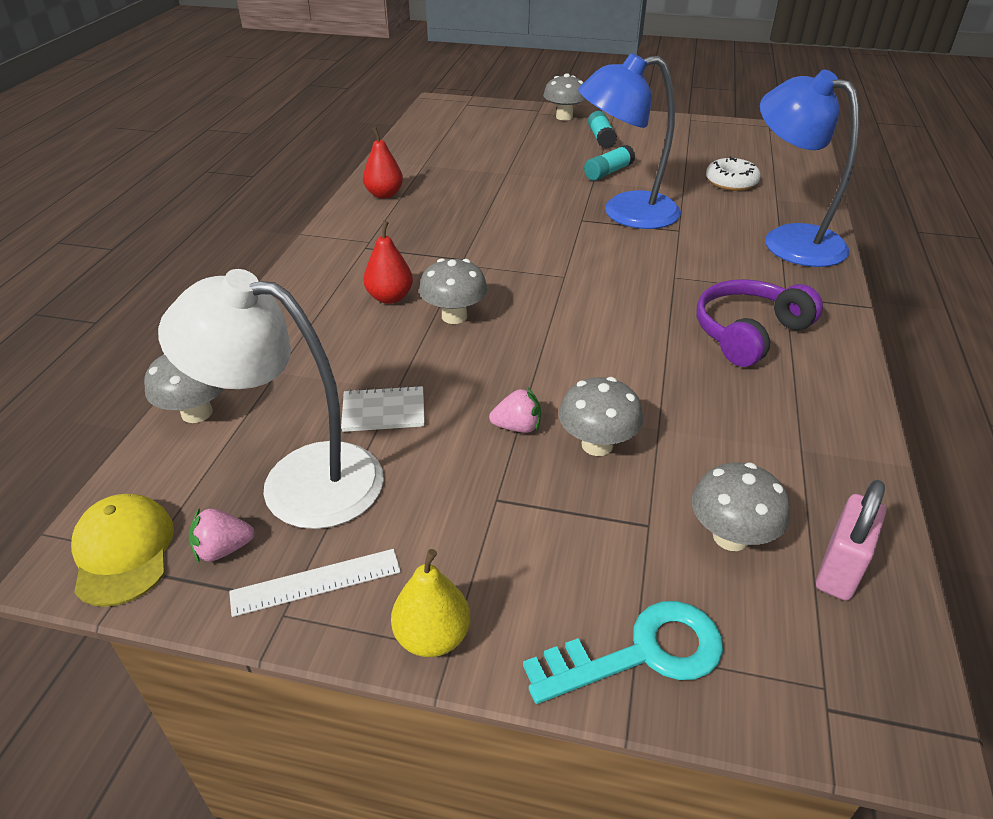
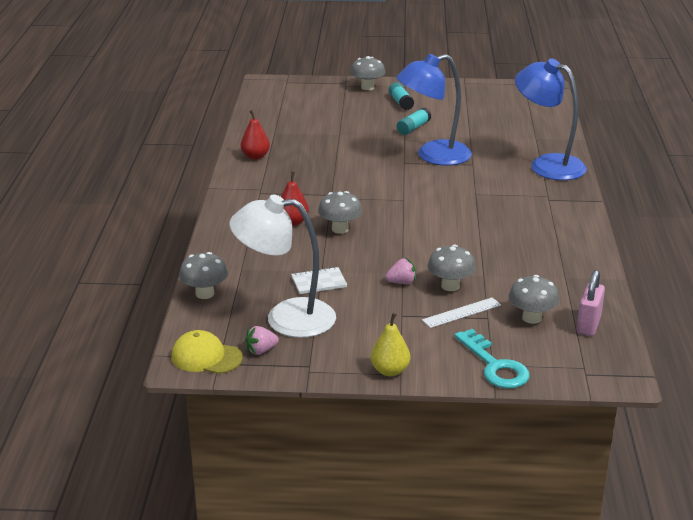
camera: 10 degrees left, 10 degrees down
yellow cap [71,494,174,607] -> yellow cap turned 45 degrees counterclockwise [171,330,243,374]
white ruler [229,549,401,617] -> white ruler moved to [422,297,501,328]
turquoise key [523,601,723,704] -> turquoise key turned 90 degrees clockwise [454,329,529,388]
purple headphones [697,279,823,367] -> none
white donut [706,156,761,191] -> none

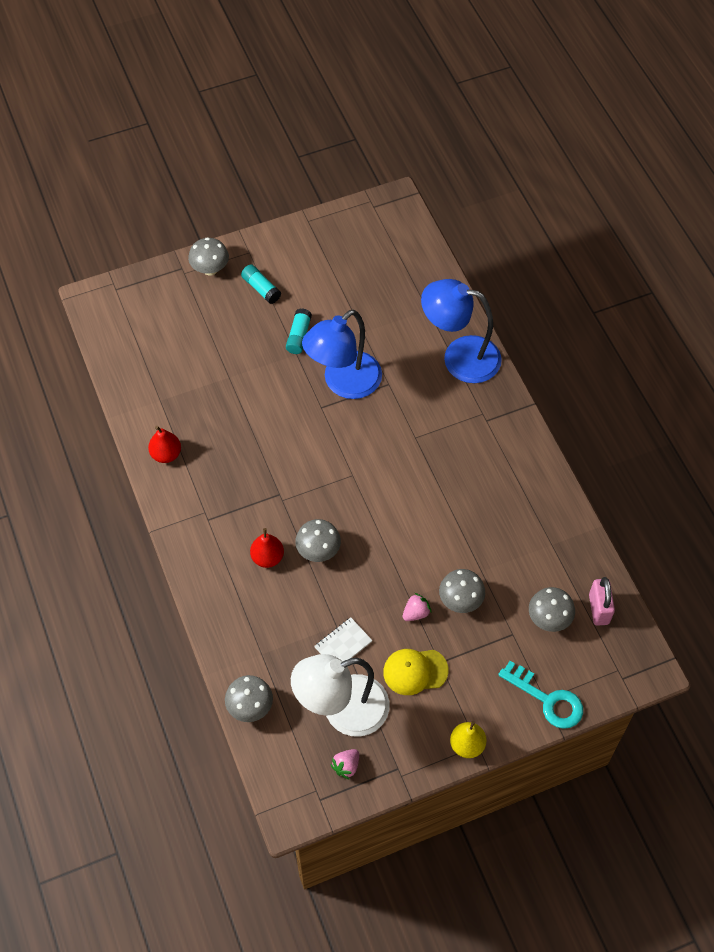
camera: 25 degrees left, 30 degrees up
yellow cap [171,330,243,374] -> yellow cap moved to [383,649,449,695]
white ruler [422,297,501,328] -> none

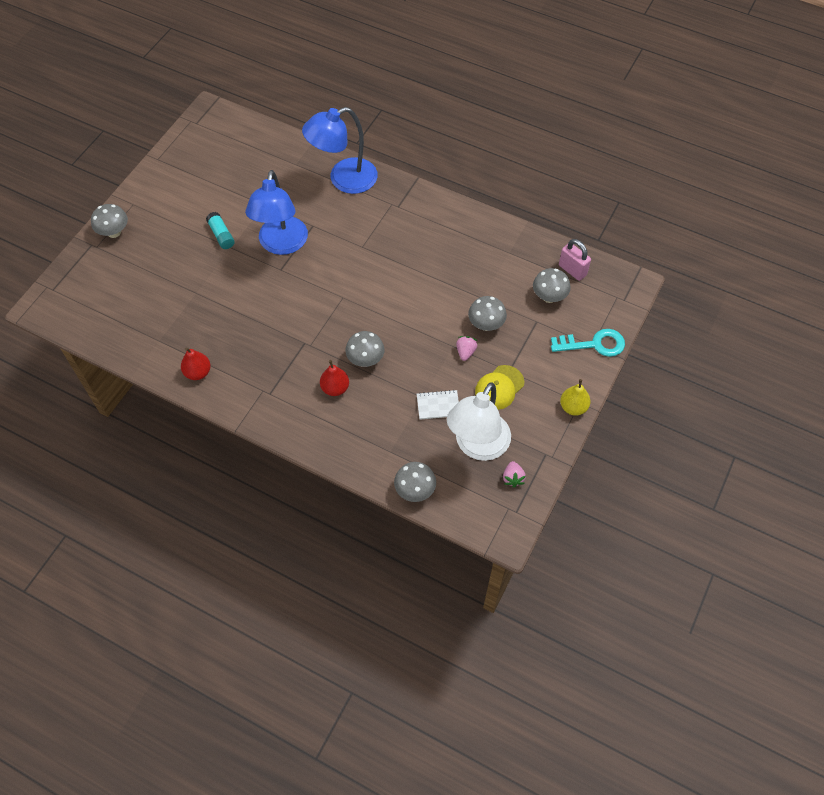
camera: 40 degrees left, 0 degrees up
turquoise glue stick [241,264,281,304] -> none
white notebook [314,617,373,661] -> white notebook turned 75 degrees clockwise [417,390,459,420]

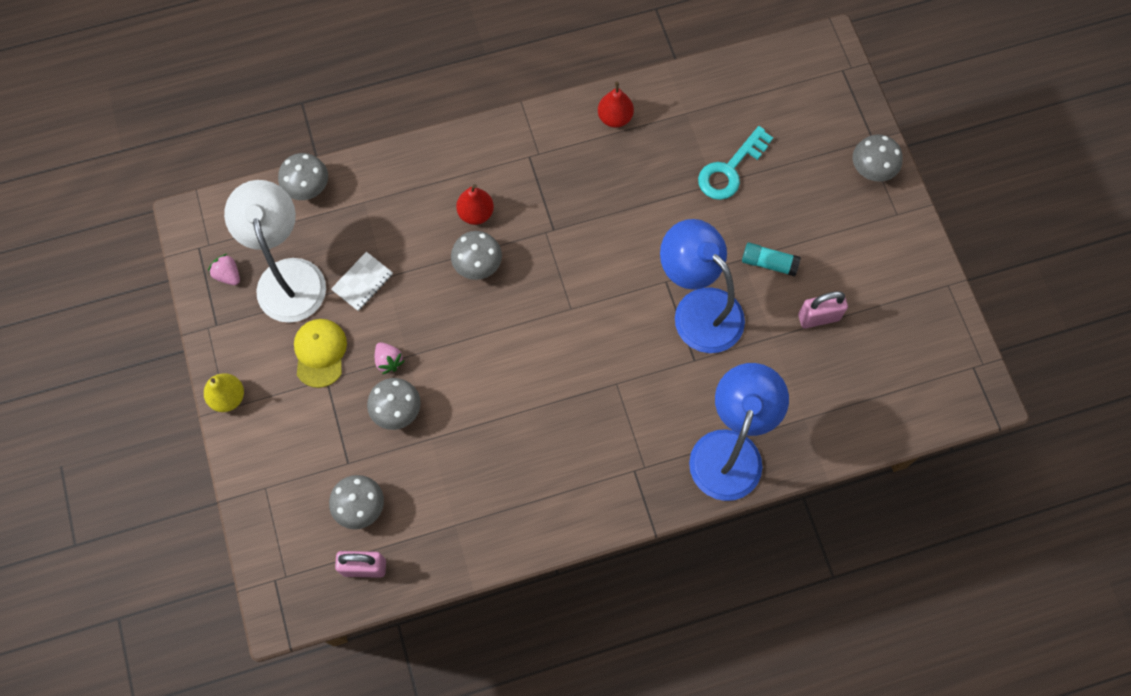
camera: 135 degrees right, 10 degrees up
turquoise key [551,329,625,357] -> turquoise key moved to [698,126,773,200]
none -> pink padlock [798,291,848,328]

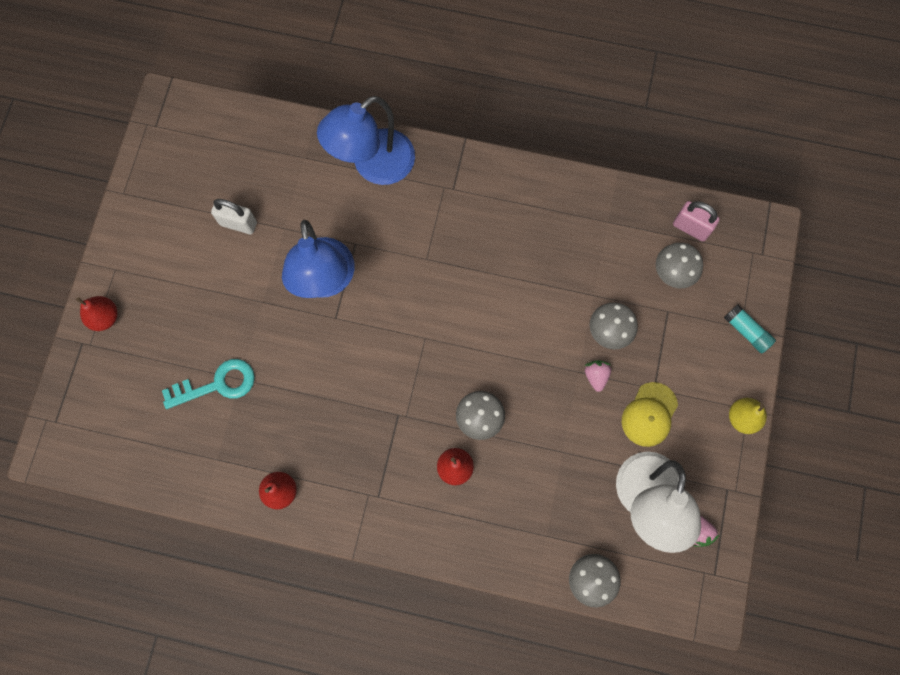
camera: 150 degrees left, 5 degrees up
white notebook [331,252,393,311] -> none
turquoise glue stick [742,243,801,276] -> turquoise glue stick moved to [724,304,776,354]
pink padlock [798,291,848,328] -> white padlock [211,199,257,235]
grey mushroom [853,134,903,182] -> red pear [76,296,117,331]

